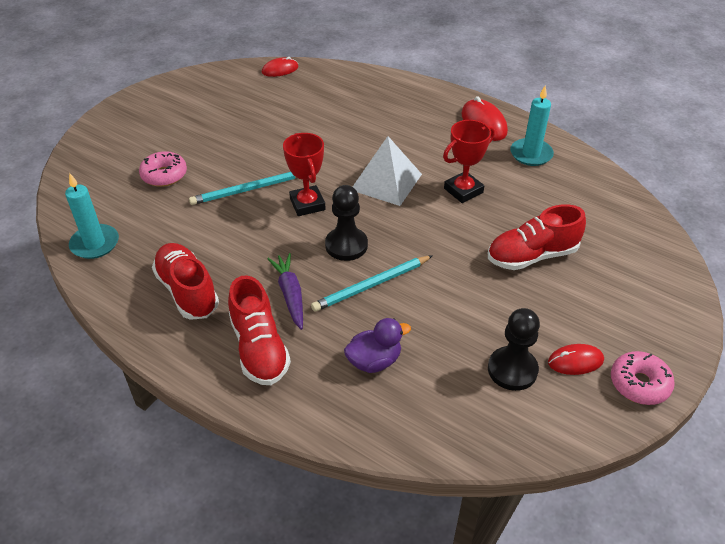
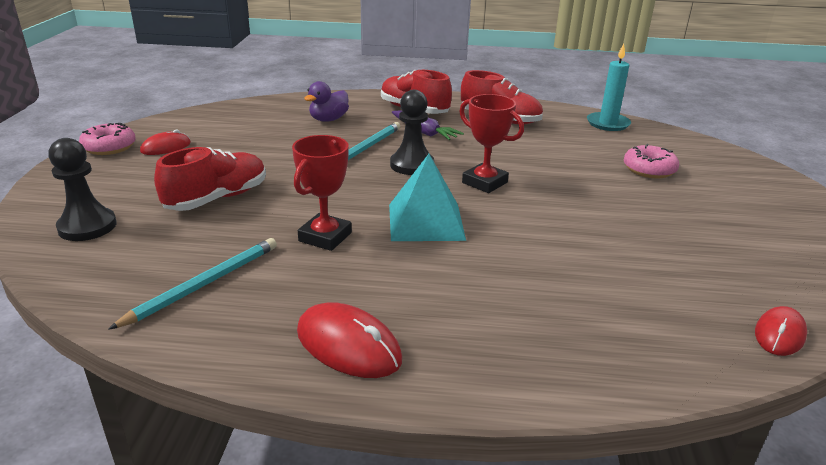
camera: 150 degrees right, 15 degrees down
turquoise pencil [189,172,297,205] -> turquoise pencil moved to [108,238,277,330]
white pyramid [353,136,422,206] -> turquoise pyramid [389,154,466,241]
black pawn [488,308,540,391] -> black pawn moved to [48,138,117,241]
turquoise candle [510,86,554,166] -> none

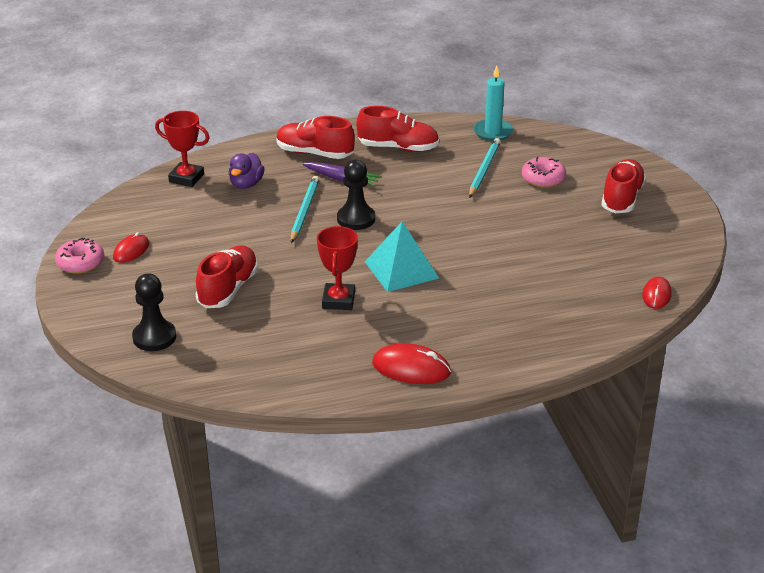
camera: 20 degrees left, 5 degrees up
turquoise pencil [108,238,277,330] -> turquoise pencil moved to [469,138,501,198]
red trophy [459,94,524,193] -> red trophy moved to [155,111,210,187]
none -> red shoe [602,159,646,213]

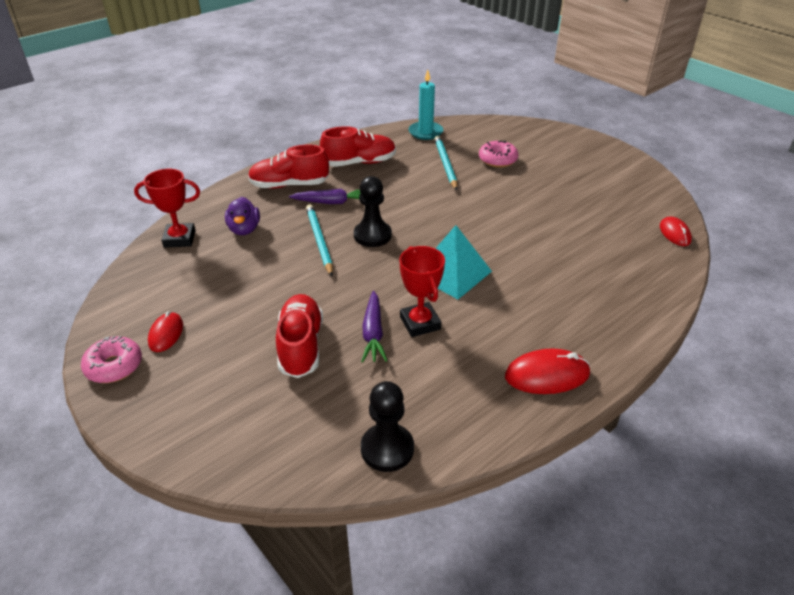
camera: 25 degrees left, 5 degrees up
black pawn [132,273,176,351] -> black pawn moved to [361,381,414,472]
red shoe [602,159,646,213] -> none
none -> purple carrot [361,291,387,362]

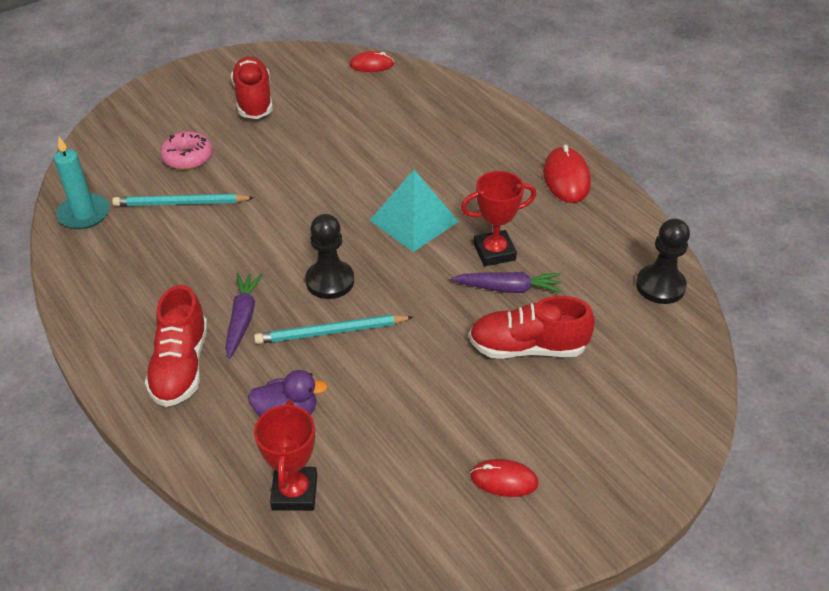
camera: 85 degrees left, 5 degrees up
pink donut [81,336,142,383] -> none
red shoe [320,126,396,167] -> red shoe moved to [231,57,273,119]

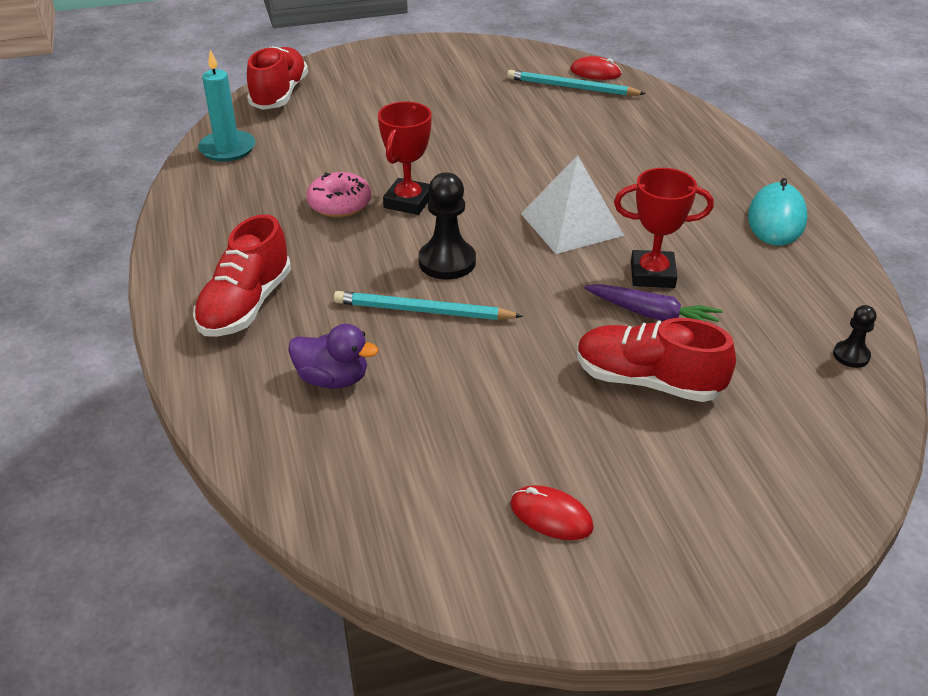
camera: 20 degrees right, 5 degrees down
turquoise pencil [112,194,254,206] -> turquoise pencil moved to [507,70,646,96]
pink donut [160,131,213,170] -> pink donut moved to [306,172,371,217]
purple carrot [225,273,263,359] -> none
red shoe [231,57,273,119] -> red shoe moved to [247,46,308,110]
red trophy [254,400,317,511] -> red trophy moved to [378,102,432,215]
turquoise pyramid [369,170,459,252] -> white pyramid [521,155,624,254]
red mouse [543,144,591,203] -> turquoise mouse [748,178,807,246]
black pawn [636,219,690,304] -> black pawn [833,305,876,368], size x0.55

